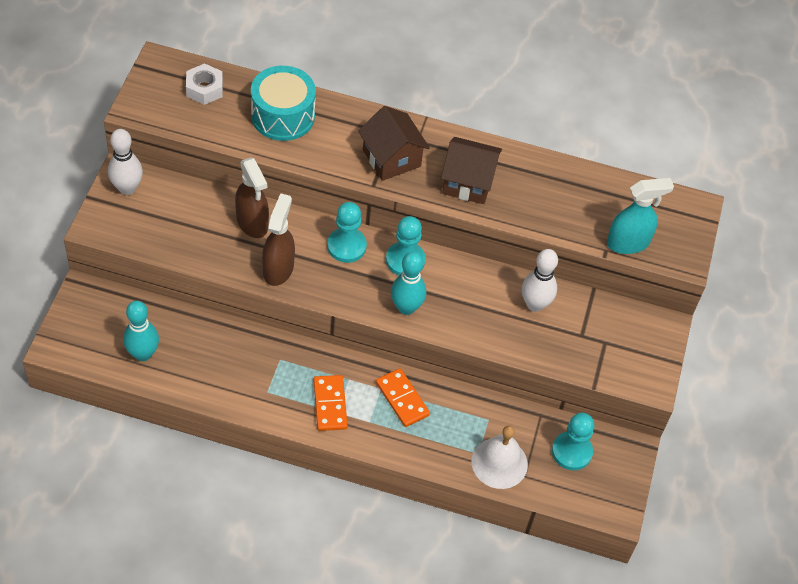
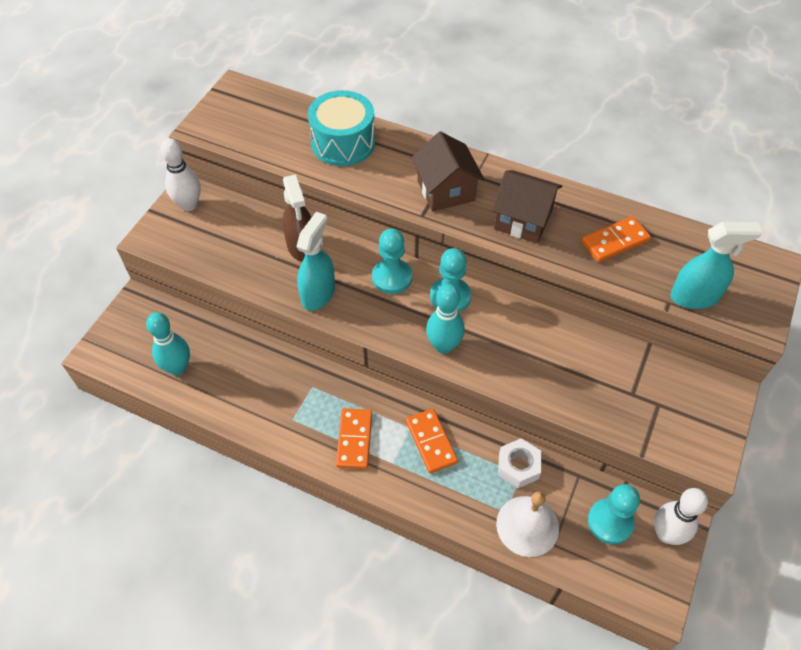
camera: 15 degrees right, 0 degrees up
white nut [186,63,223,105] -> white nut moved to [498,438,541,488]
brown spray bottle [262,193,295,286] -> turquoise spray bottle [296,212,335,311]
white bowling pin [522,249,558,312] -> white bowling pin moved to [654,488,708,545]
none -> orange domino [581,216,651,262]

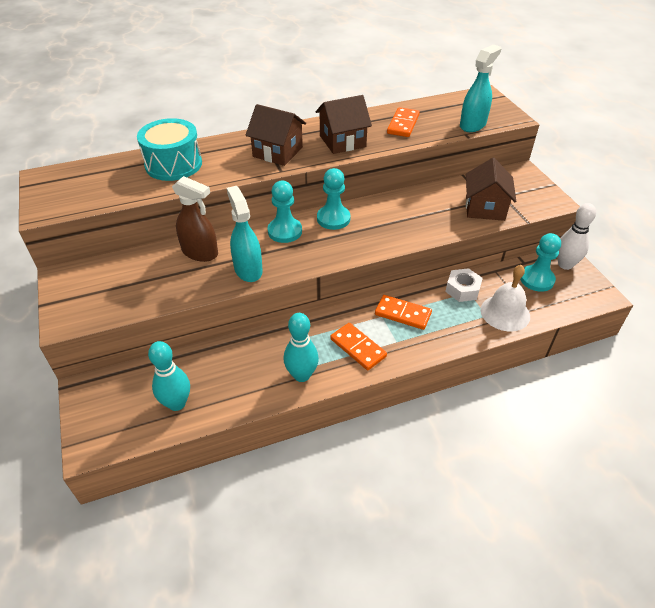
camera: 45 degrees left, 10 degrees down
white bowling pin [160,138,201,211] -> none
turquoise bowling pin [426,284,465,354] -> turquoise bowling pin moved to [283,313,319,382]
none -> brown house [466,158,516,221]

